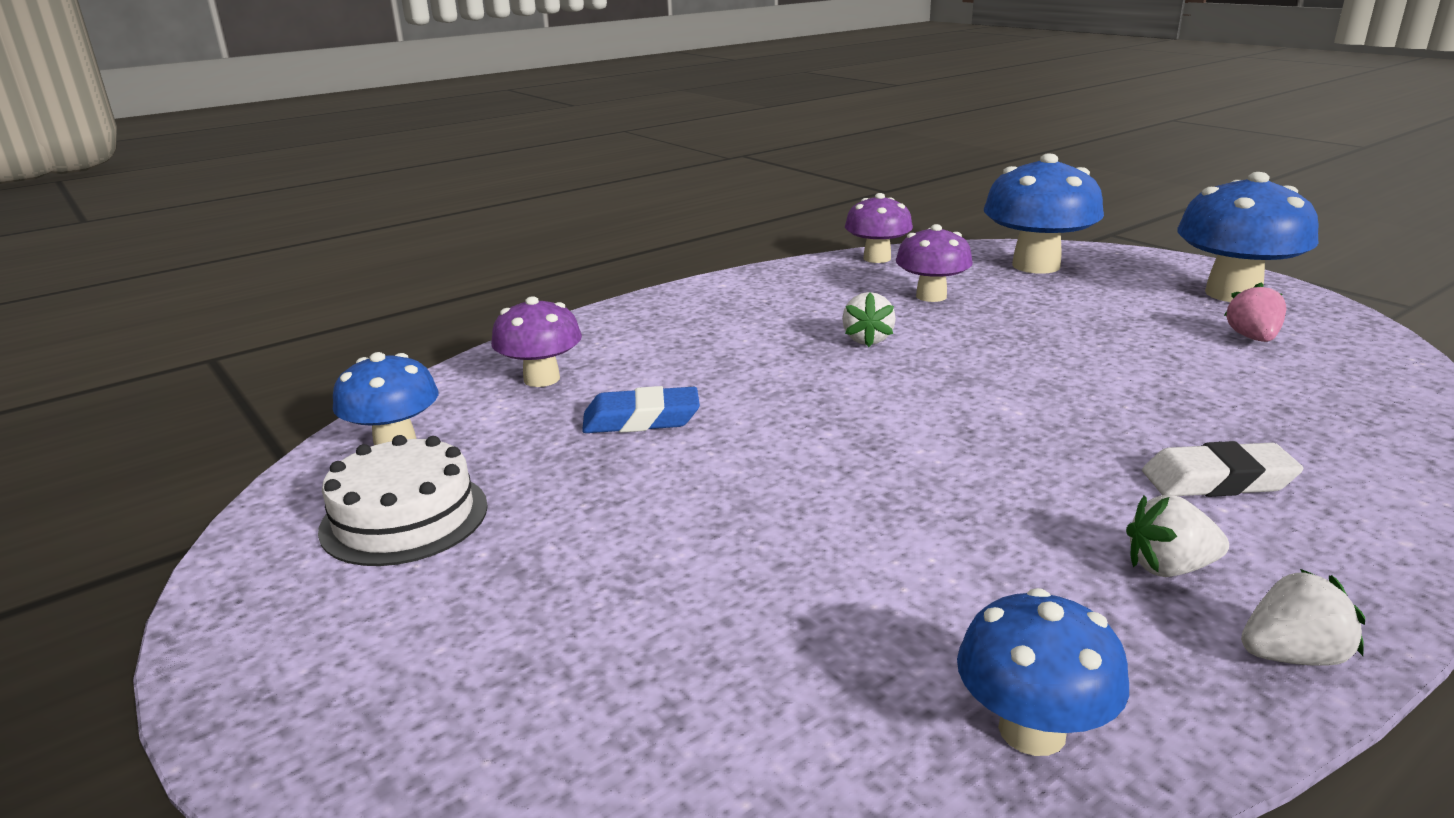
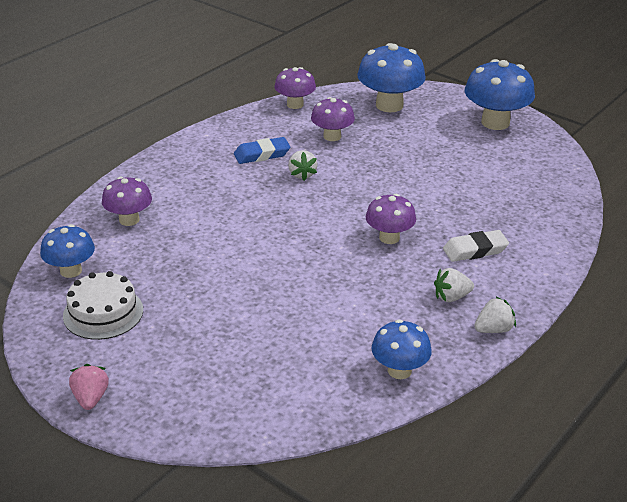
camera: 15 degrees left, 10 degrees up
blue eraser [582,386,700,433] -> blue eraser moved to [234,137,290,164]
pink strawberry [1224,282,1286,342] -> pink strawberry moved to [69,364,109,410]
none -> purple mushroom [365,194,416,244]

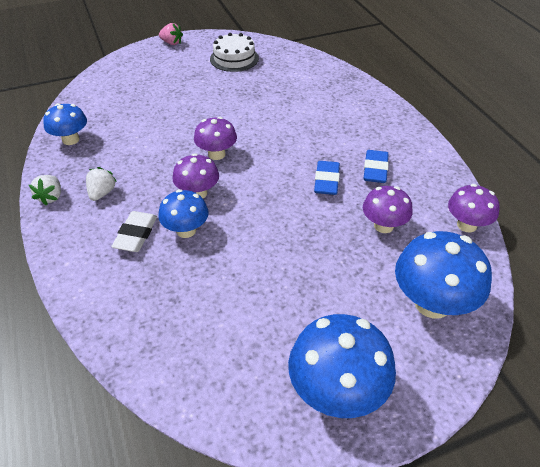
camera: 120 degrees right, 10 degrees up
blue mushroom [40,224,95,278] -> blue mushroom moved to [158,189,209,238]
purple mushroom [102,177,152,226] -> purple mushroom moved to [194,117,237,160]
white strawberry [288,150,317,181] -> blue eraser [314,161,340,195]

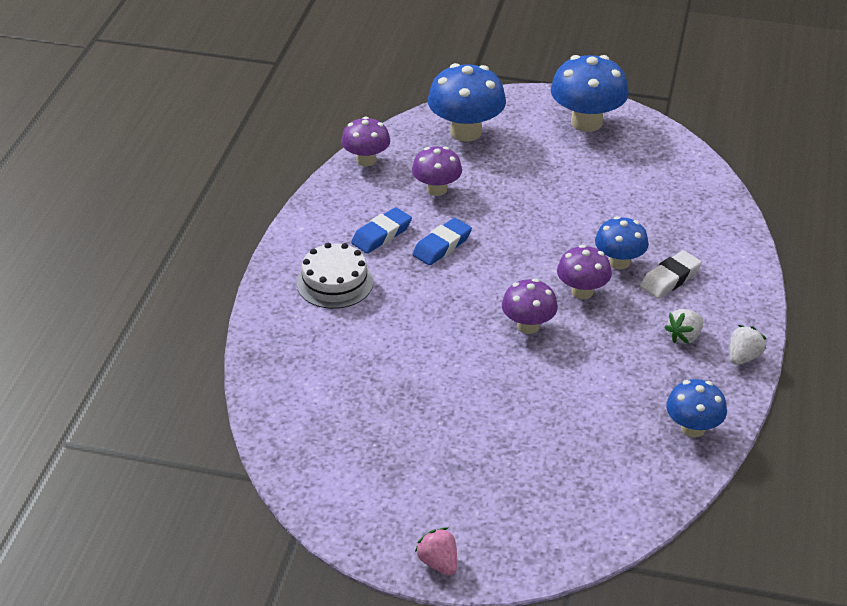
camera: 145 degrees left, 5 degrees down
white cake [210,33,259,72] -> white cake moved to [297,243,373,309]

